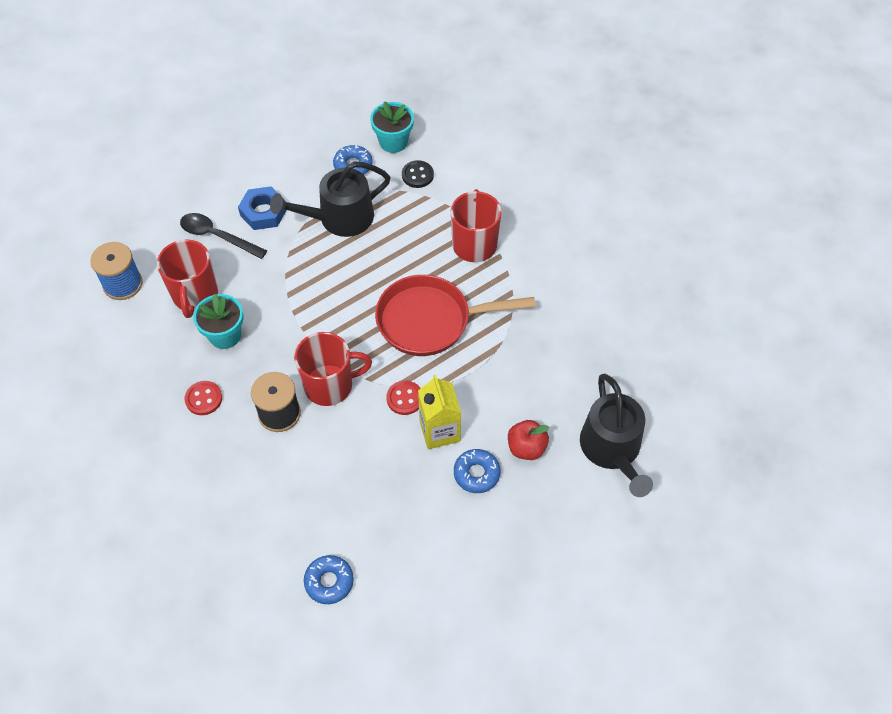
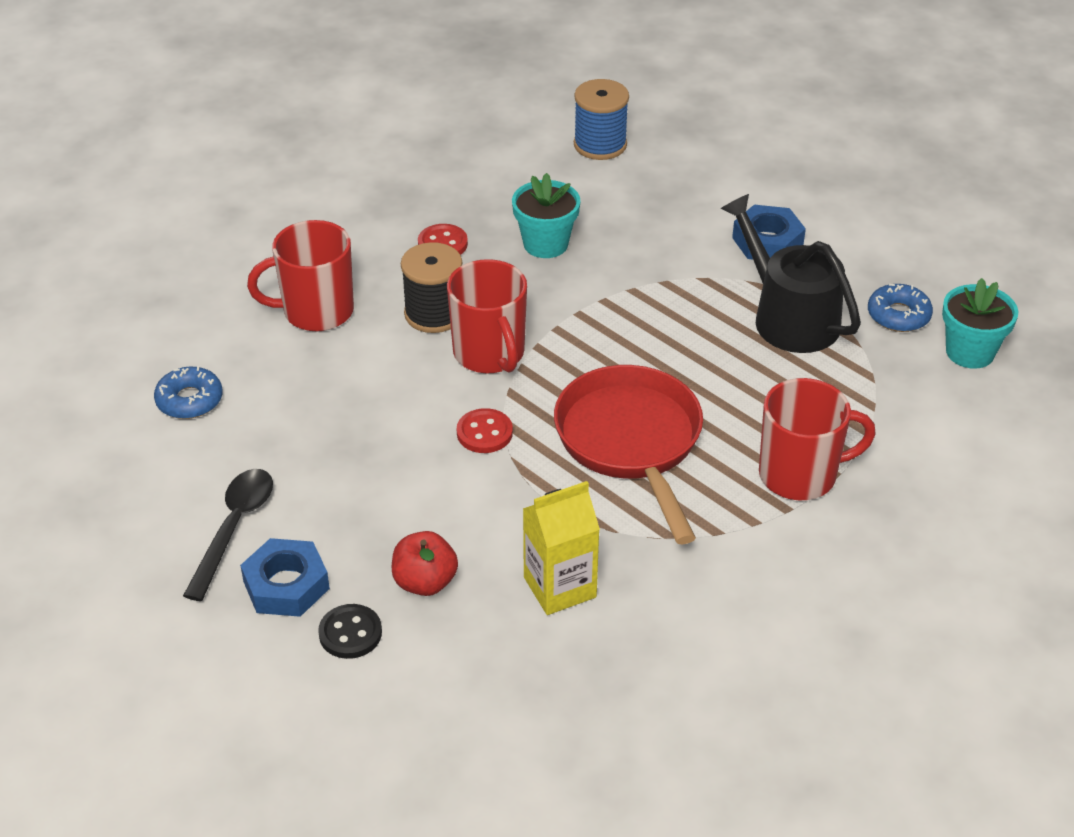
camera: 80 degrees right, 15 degrees down
red mug [157,239,218,318] -> red mug moved to [247,220,354,331]
black spoon [180,213,267,259] -> black spoon moved to [183,469,273,601]
black button [402,160,434,188] -> black button moved to [318,604,382,659]
yellow carton [418,374,461,449] -> yellow carton moved to [523,481,600,615]
blue donut [454,449,501,493] -> none
black watering can [580,374,653,497] -> none
none -> blue nut [240,538,330,617]

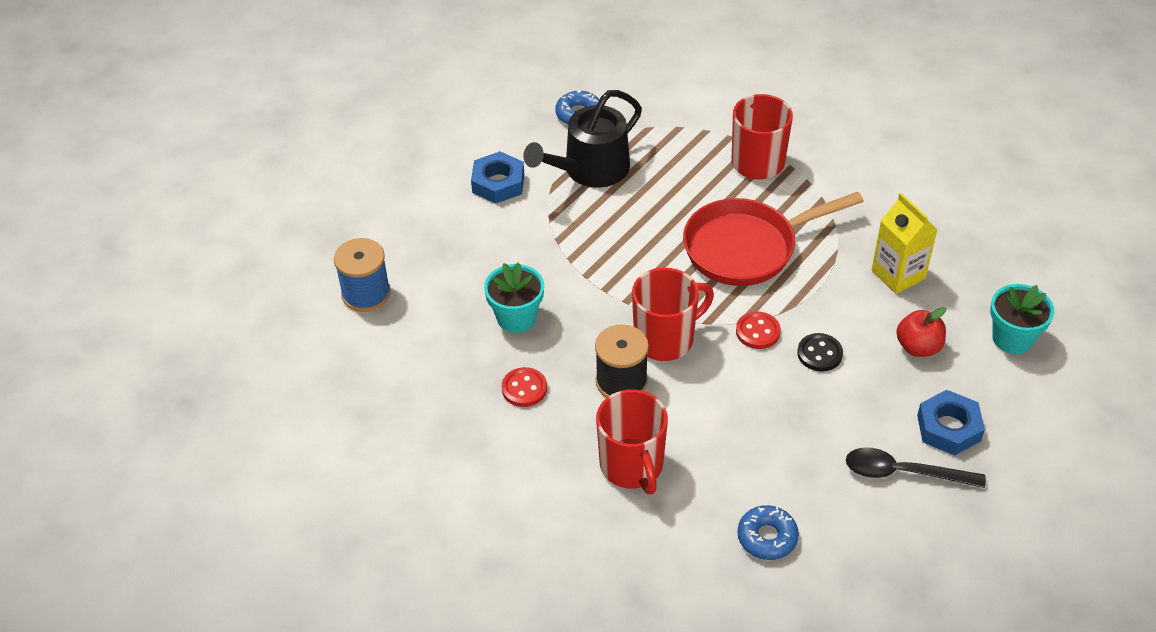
camera: 95 degrees left, 5 degrees up
black button [318,604,382,659] -> black button moved to [797,333,843,371]
turquoise flower pot [942,278,1018,369] -> turquoise flower pot moved to [990,284,1054,354]

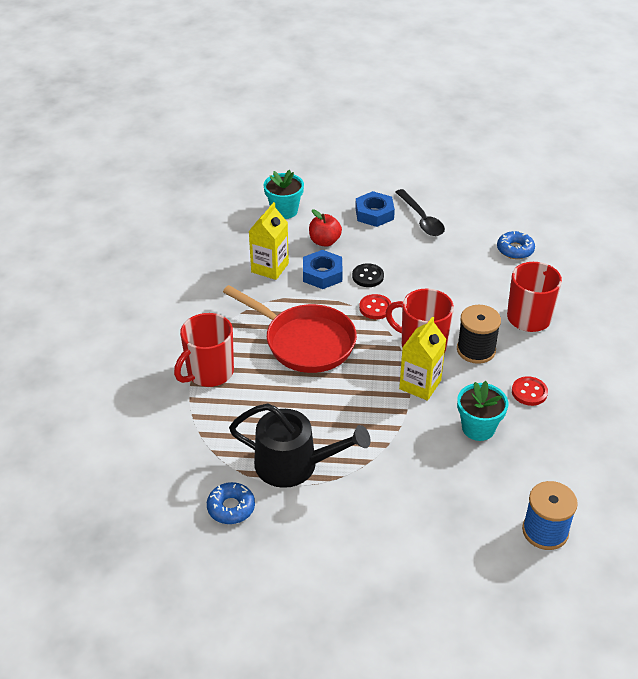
camera: 125 degrees left, 5 degrees down
blue nut [471,151,524,204] -> blue nut moved to [303,250,343,289]
none -> yellow carton [399,316,446,401]

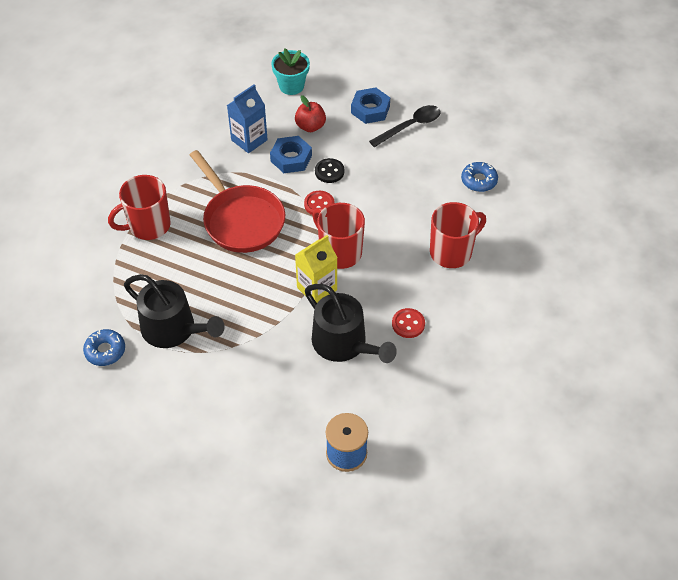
camera: 20 degrees right, 10 degrees up
yellow carton [248,202,289,280] -> blue carton [227,84,268,153]
black spoon [396,189,445,236] -> black spoon turned 120 degrees counterclockwise [369,105,441,147]
black spool [457,305,501,364] -> none
turquoise flower pot [457,381,508,441] -> black watering can [305,284,397,363]

